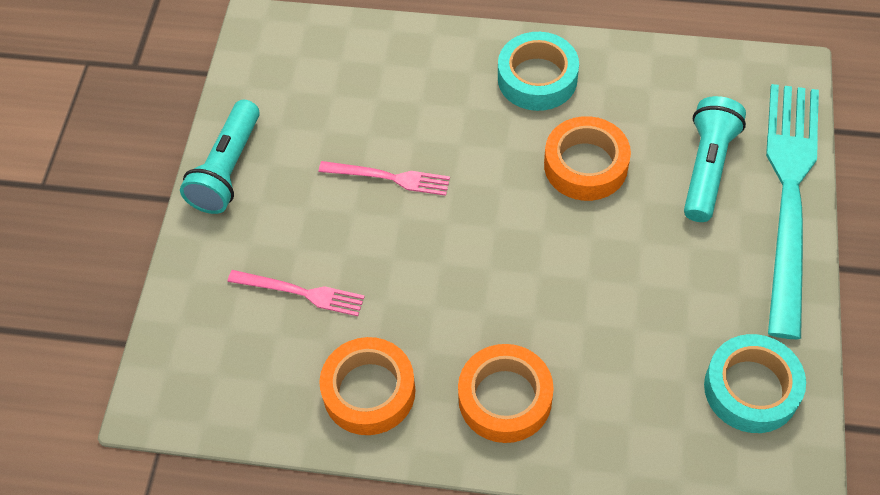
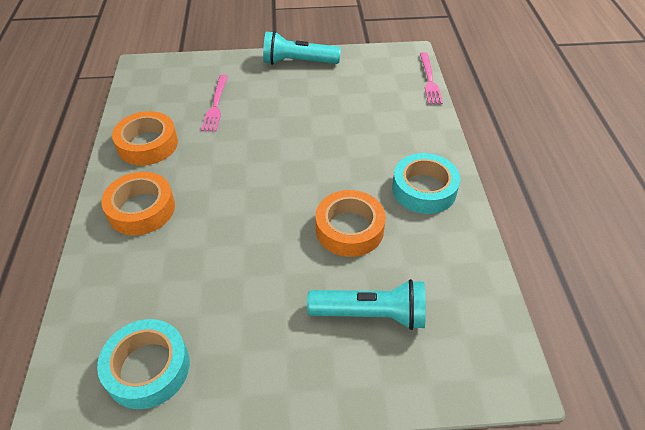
camera: 75 degrees right, 10 degrees down
pink fork [319,161,450,196] -> pink fork moved to [420,52,443,104]
turquoise fork [766,84,819,339] -> none

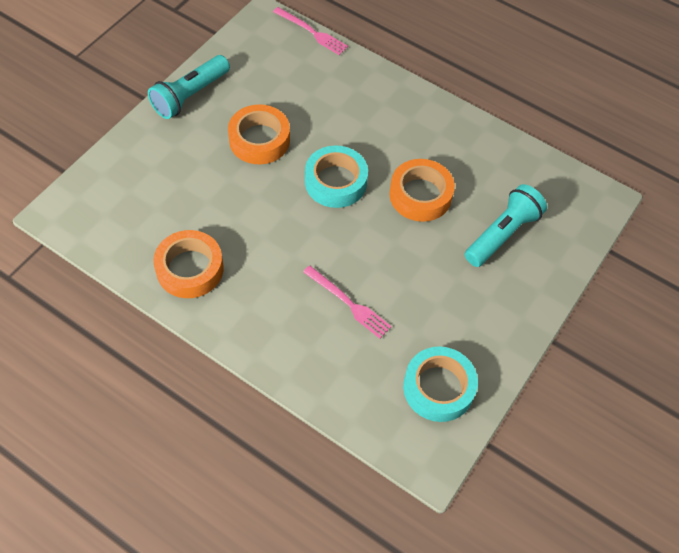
camera: 55 degrees left, 10 degrees up
orange tape [101,172,175,235] -> orange tape moved to [228,104,290,164]
pink fork [201,75,228,132] -> pink fork moved to [303,265,392,339]
turquoise tape [392,153,460,214] -> turquoise tape moved to [305,145,368,208]

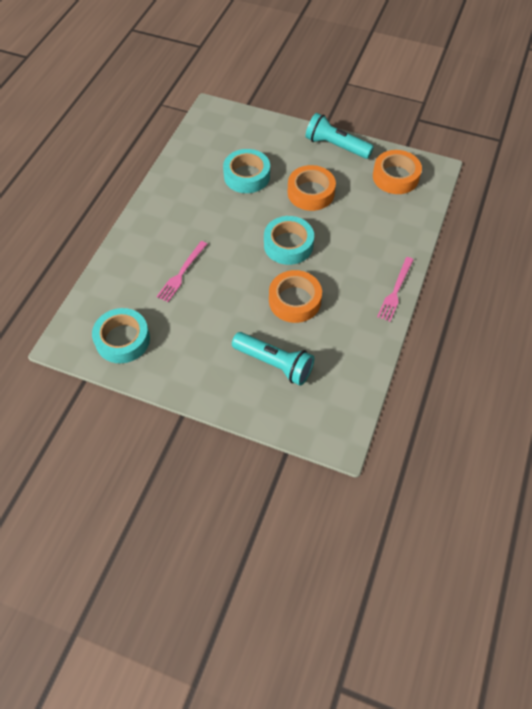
camera: 80 degrees right, 0 degrees up
orange tape [153,230,224,298] -> orange tape moved to [373,150,422,194]
pink fork [273,7,348,55] -> pink fork moved to [377,257,414,322]
none -> turquoise tape [223,149,270,193]

